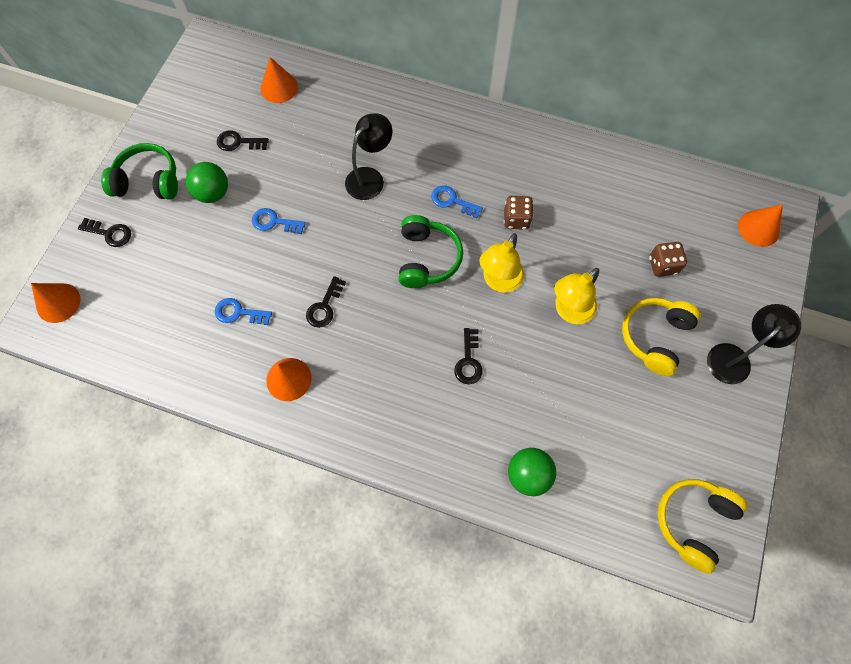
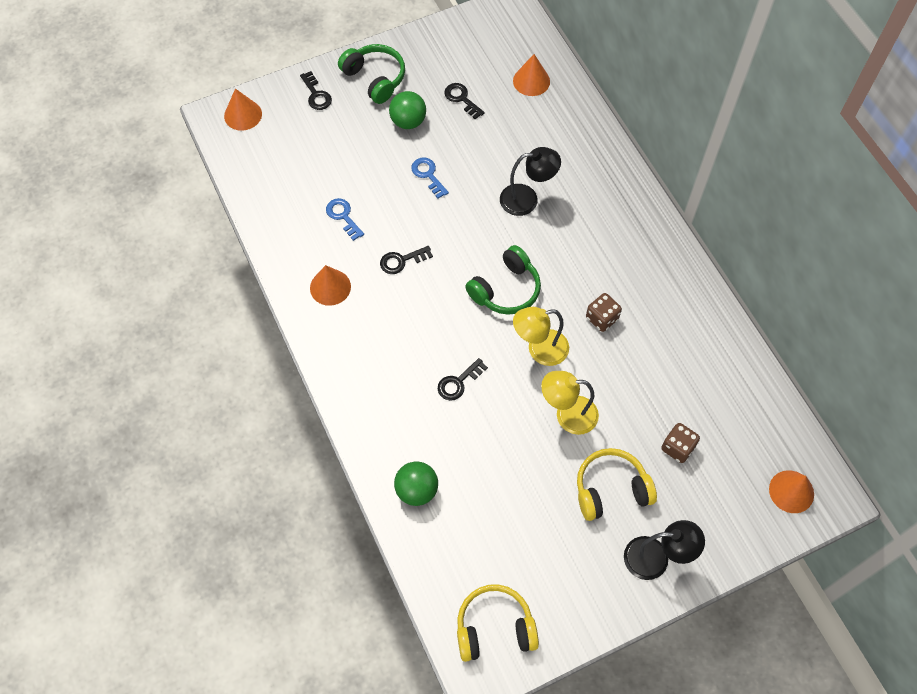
camera: 45 degrees right, 5 degrees down
blue key [431,185,483,218] -> none

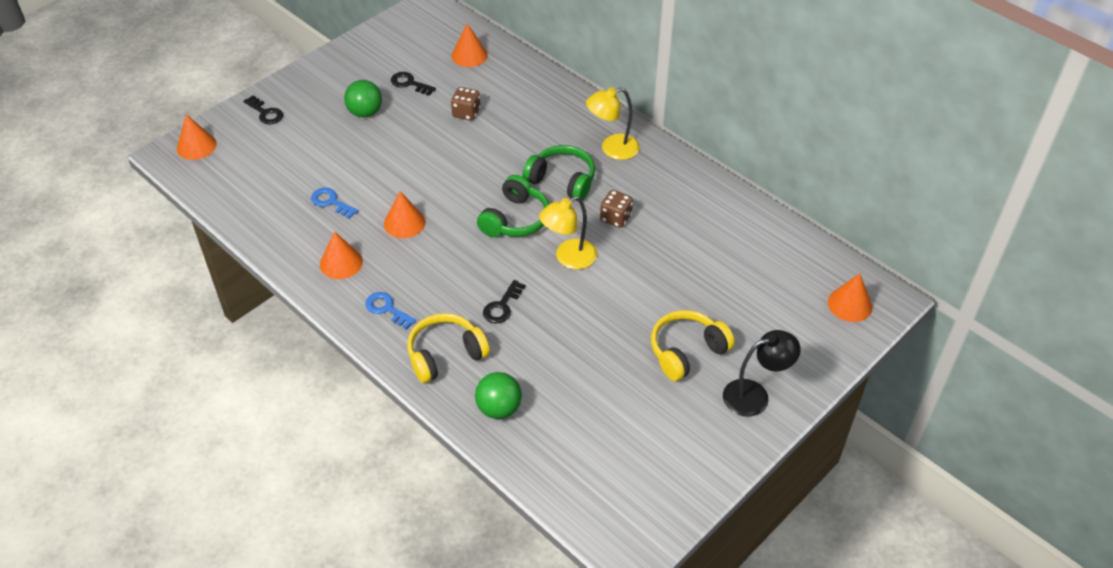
camera: 20 degrees left, 15 degrees down
green headphones [338,44,405,104] -> green headphones moved to [522,145,595,201]
black key [380,246,433,274] -> orange cone [384,191,425,238]
blue key [411,157,449,199] -> blue key moved to [365,292,416,330]
yellow headphones [457,584,539,662] -> yellow headphones moved to [407,313,490,383]
black lamp [500,147,561,216] -> none
yellow lamp [541,371,599,435] -> yellow lamp moved to [586,87,640,160]
brown dice [661,423,700,463] -> brown dice moved to [451,87,481,120]

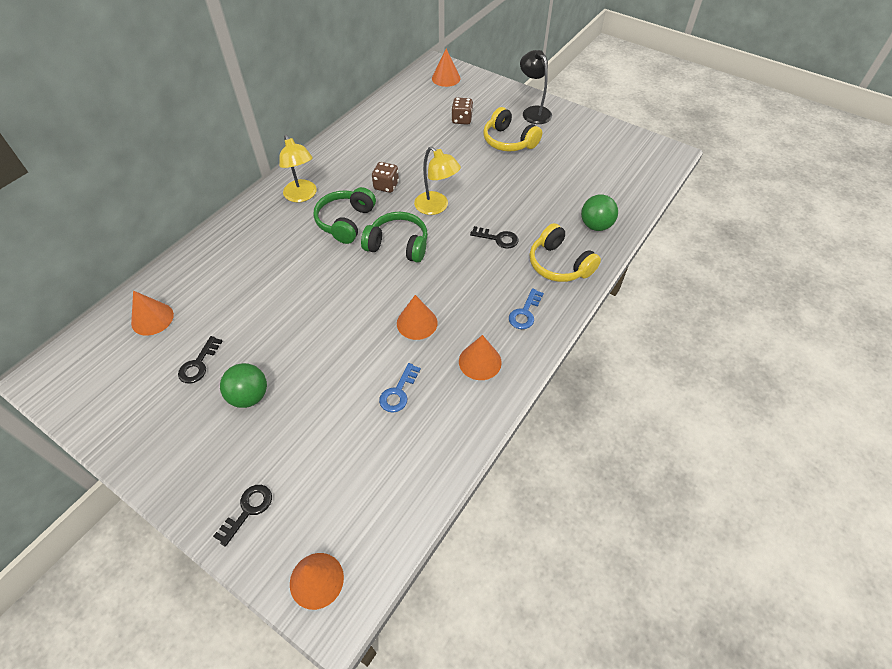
camera: 100 degrees left, 5 degrees up
brown dice [451,87,481,120] -> brown dice moved to [451,97,473,125]

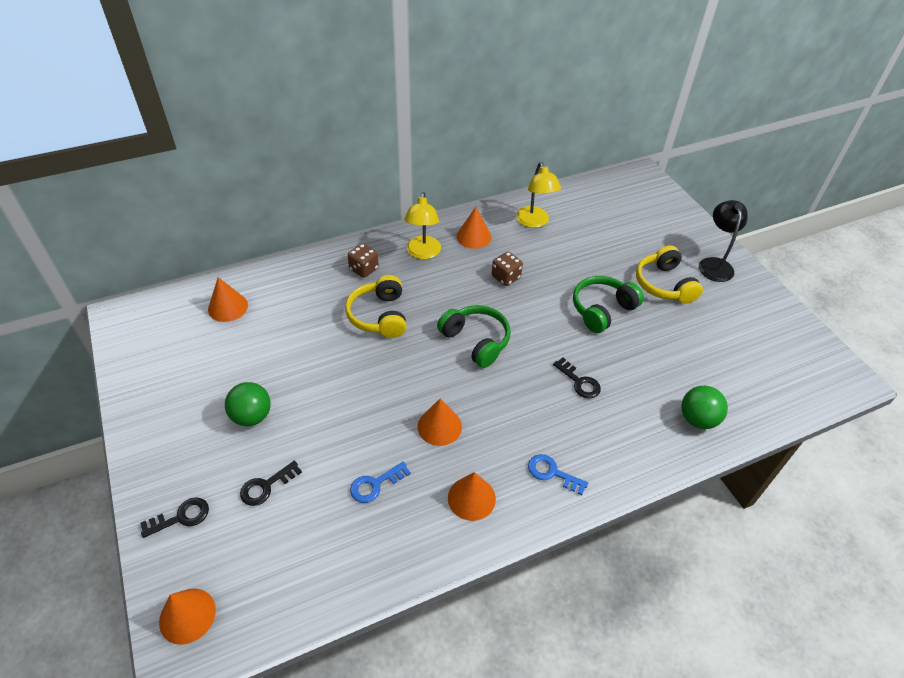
camera: 30 degrees right, 5 degrees down
black key [178,336,222,384] -> black key moved to [240,461,302,506]
green headphones [313,187,376,244] -> green headphones moved to [573,276,644,333]
yellow lamp [414,147,461,215] -> yellow lamp moved to [516,162,561,228]
orange cone [432,48,460,87] -> orange cone moved to [457,207,491,249]
brown dice [451,97,473,125] -> brown dice moved to [348,243,379,278]
blue key [509,288,544,329] -> blue key turned 60 degrees clockwise [528,454,588,495]
yellow headphones [530,223,601,282] -> yellow headphones moved to [345,275,407,338]

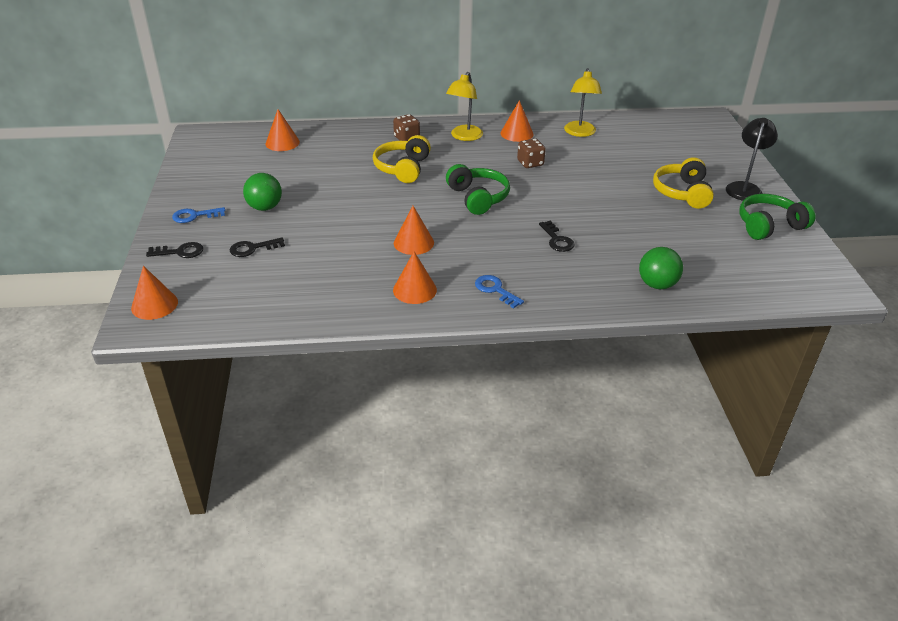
camera: 20 degrees right, 10 degrees down
blue key [350,461,411,503] -> blue key moved to [172,207,225,223]
green headphones [573,276,644,333] -> green headphones moved to [739,194,815,240]

